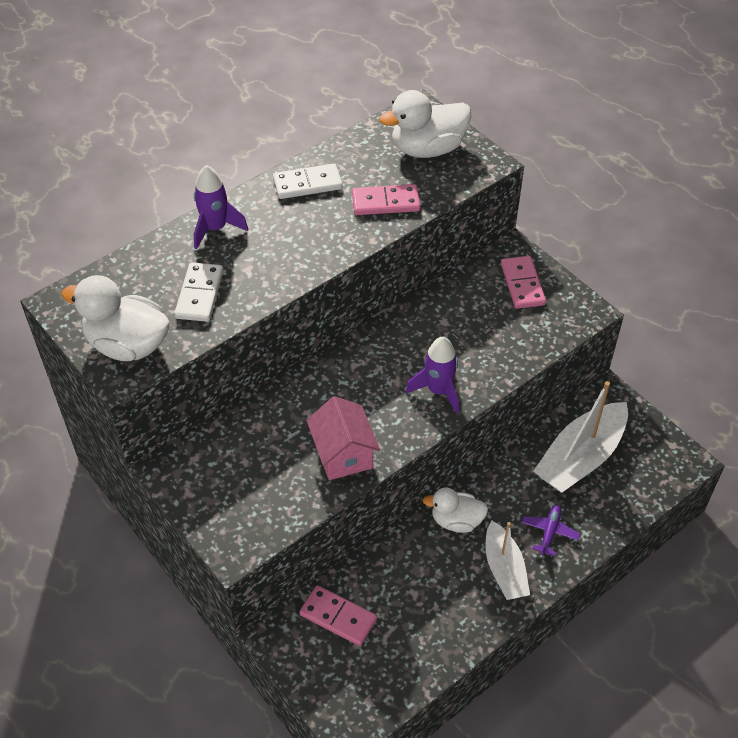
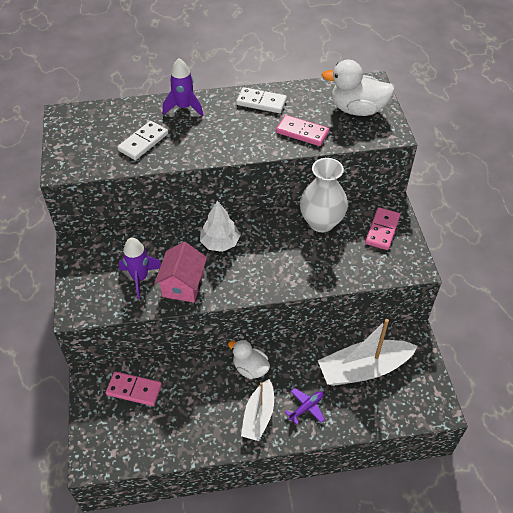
camera: 30 degrees right, 0 degrees up
white duck [61,275,170,361] -> none
pink domino [300,585,377,646] -> pink domino turned 45 degrees counterclockwise [106,371,162,406]
purple rocket [406,337,459,414] -> purple rocket moved to [119,237,161,299]
none -> white tree [200,201,240,252]
none -> white vase [300,158,348,232]

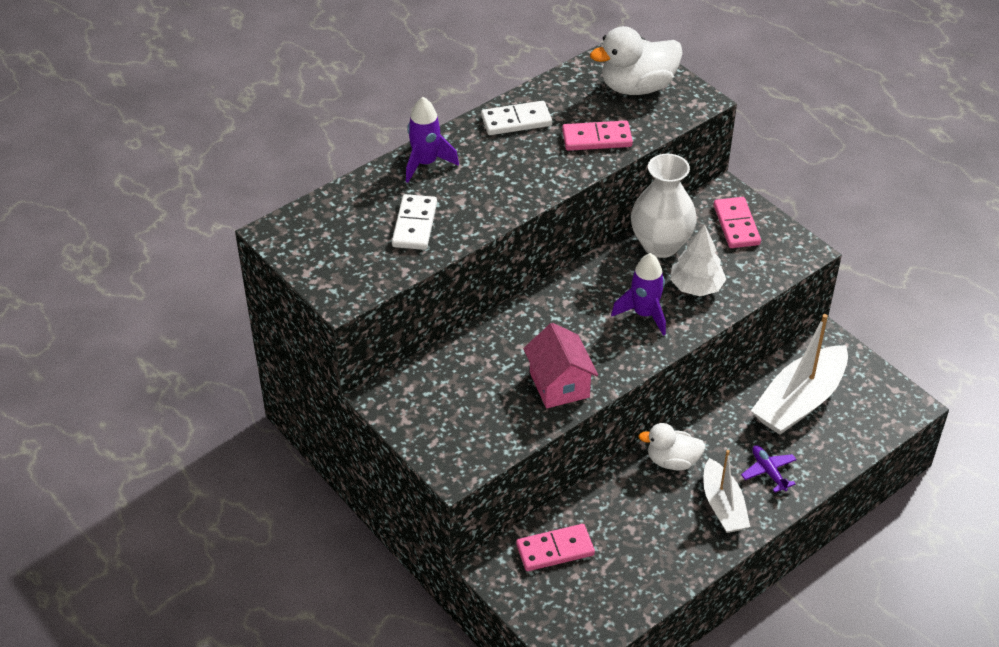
camera: 30 degrees left, 5 degrees down
purple rocket [119,237,161,299] -> purple rocket moved to [611,253,666,336]
white tree [200,201,240,252] -> white tree moved to [670,224,726,296]
purple plane [285,388,325,425] -> purple plane turned 45 degrees counterclockwise [741,445,797,493]

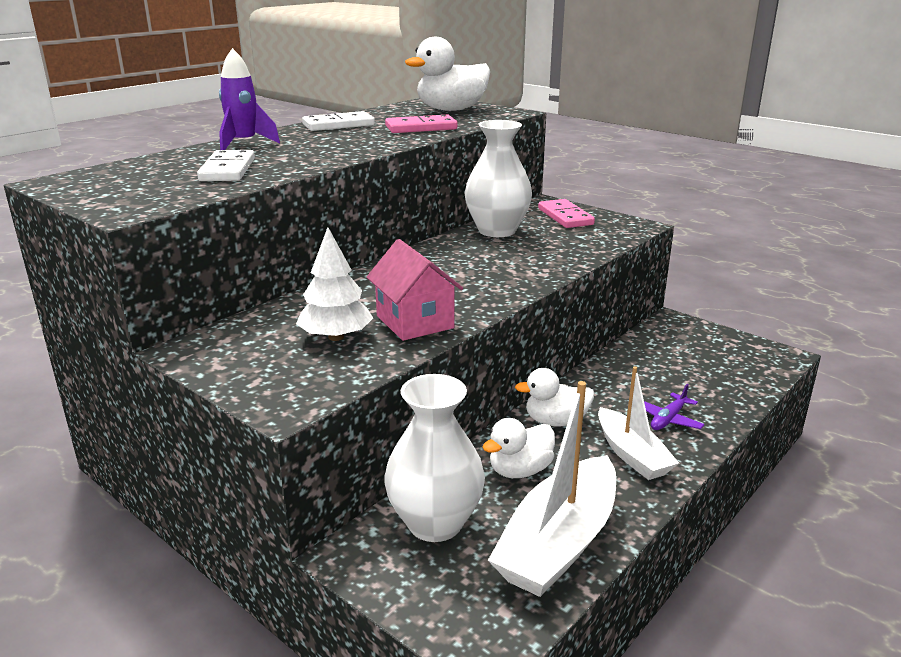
camera: 10 degrees left, 20 degrees down
pink domino [516,524,595,571] -> white vase [384,374,485,542]
purple rocket [611,253,666,336] -> none
white tree [670,224,726,296] -> white tree moved to [296,227,373,341]
purple plane [741,445,797,493] -> purple plane turned 105 degrees counterclockwise [644,384,705,430]
white boat [751,314,848,435] -> white boat moved to [488,381,616,597]
none -> white duck [483,418,555,478]

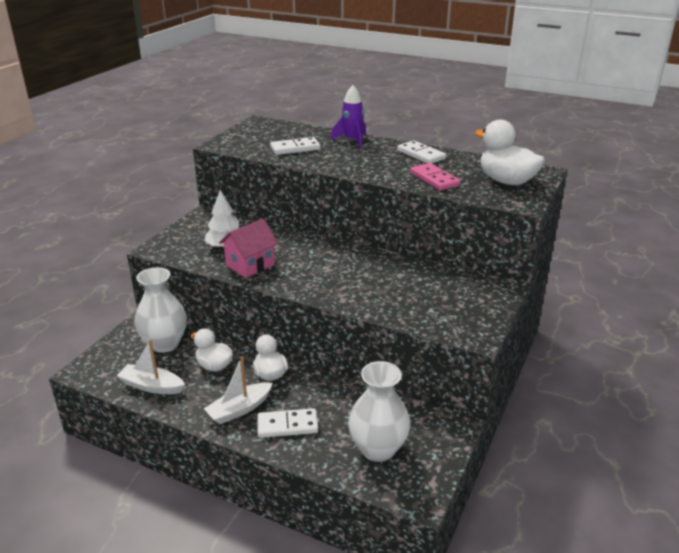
camera: 75 degrees right, 5 degrees up
white vase [464,120,532,237] -> white vase moved to [348,361,411,462]
white boat [488,381,616,597] -> white boat [117,339,185,394], size x0.63
pink domino [538,199,595,228] -> none
purple plane [644,384,705,430] -> white domino [257,408,318,438]

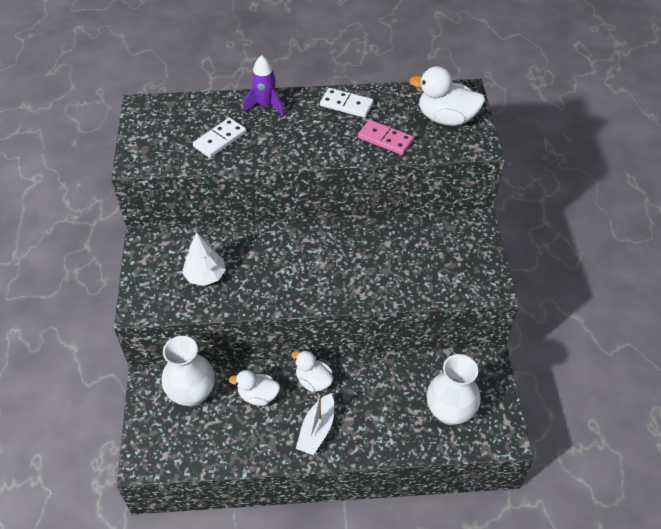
camera: 30 degrees left, 20 degrees up
white boat [117,339,185,394] -> none
pink house [219,219,278,278] -> none
white domino [257,408,318,438] -> none

